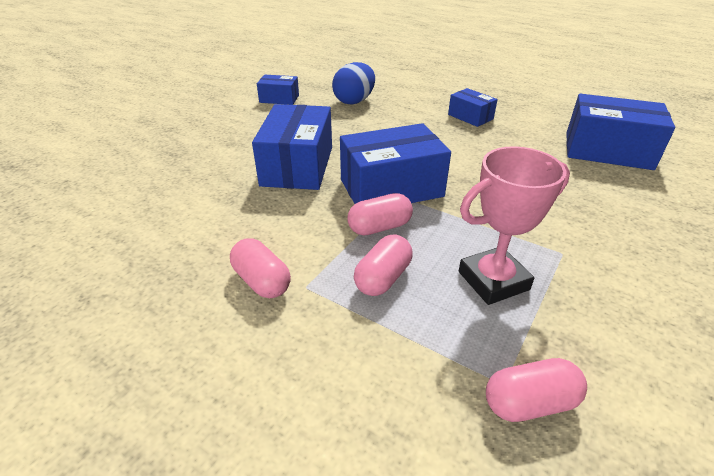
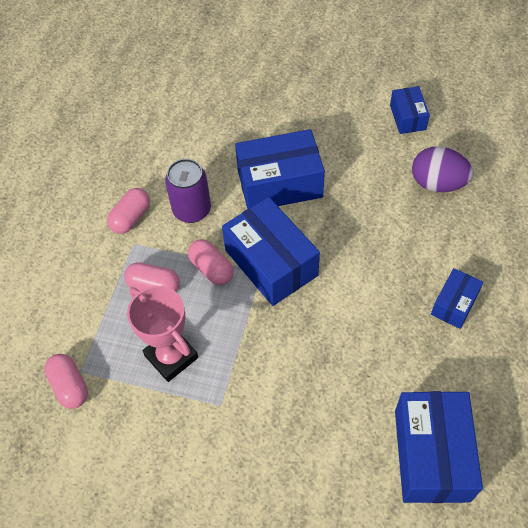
camera: 75 degrees right, 20 degrees up
blue egg [332,62,375,104] -> purple egg [412,146,473,192]
none -> purple can [165,159,211,223]

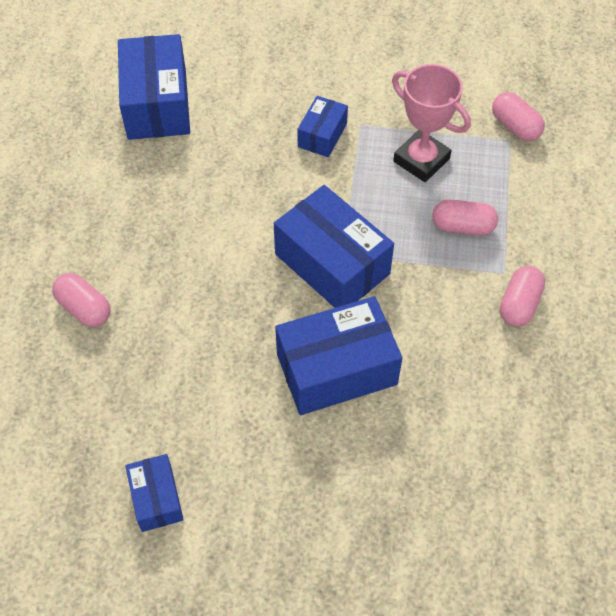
camera: 170 degrees right, 0 degrees up
purple can [165,159,211,223] -> none
pink capsule [188,239,234,285] -> pink capsule moved to [52,273,111,327]
purple egg [412,146,473,192] -> none
blue box [431,268,483,329] -> blue box moved to [297,96,348,157]

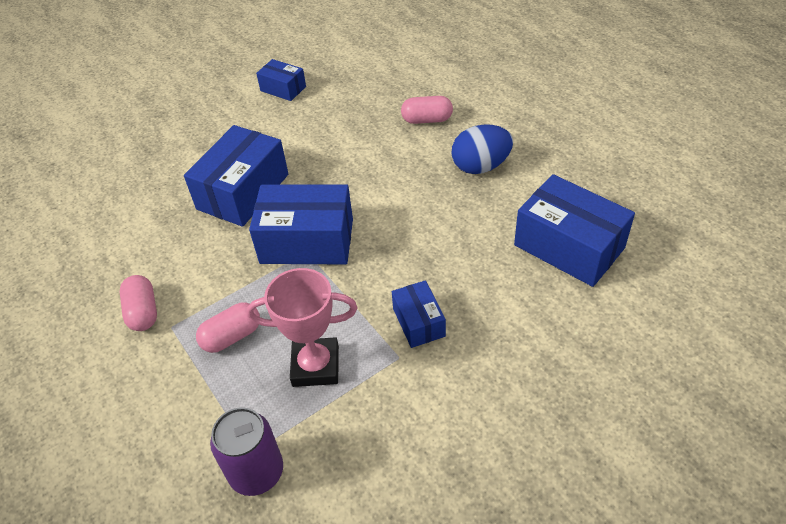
camera: 140 degrees right, 10 degrees down
pink capsule [492,92,545,141] -> purple can [210,407,283,496]
none -> blue egg [452,124,513,174]

